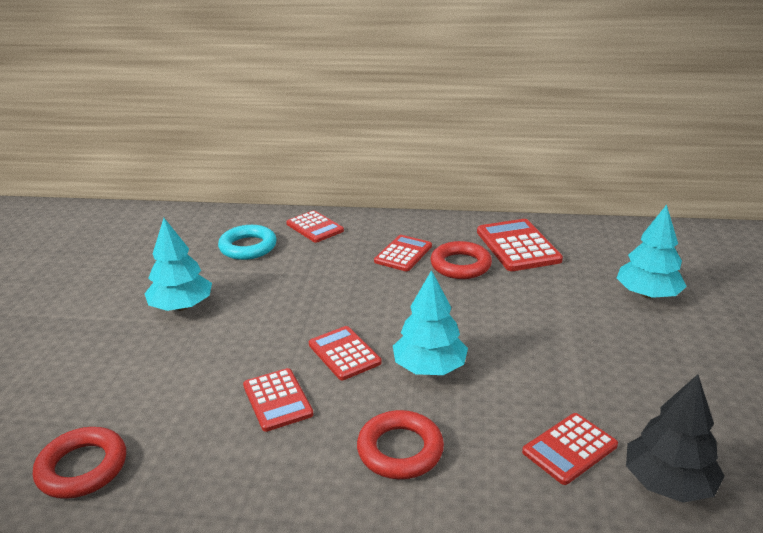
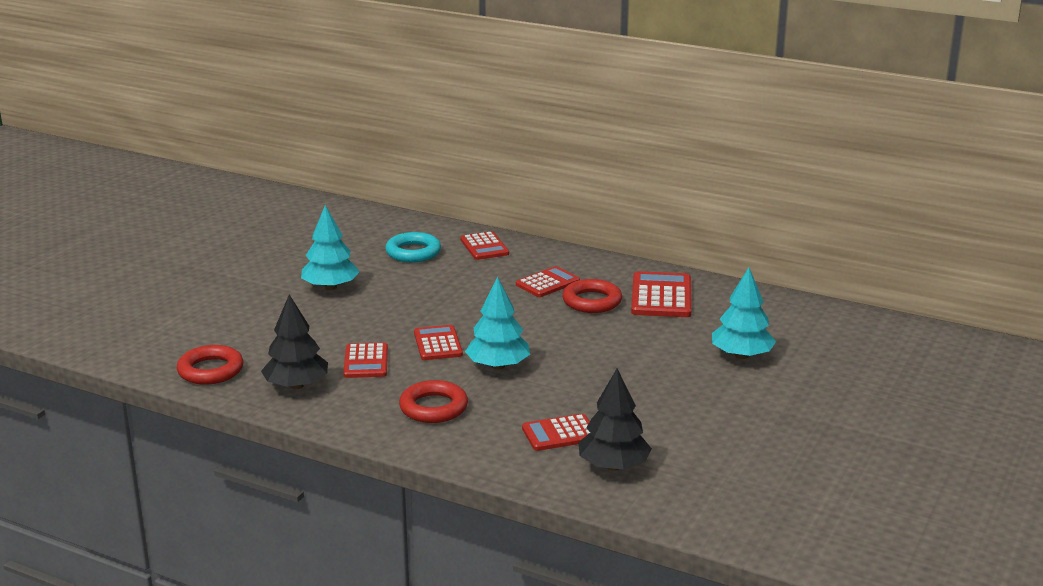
camera: 20 degrees right, 5 degrees down
none -> black tree [261,295,328,389]

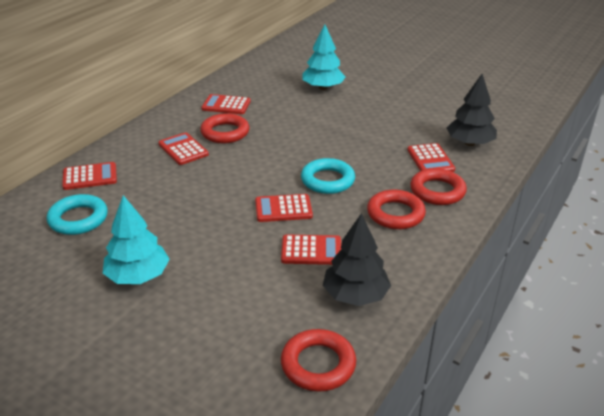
camera: 85 degrees left, 10 degrees up
turquoise tree [465,276,530,370] -> turquoise ring [301,158,355,194]
red calculator [631,271,692,317] -> red calculator [202,94,251,114], size x0.66
none -> red ring [410,168,467,205]

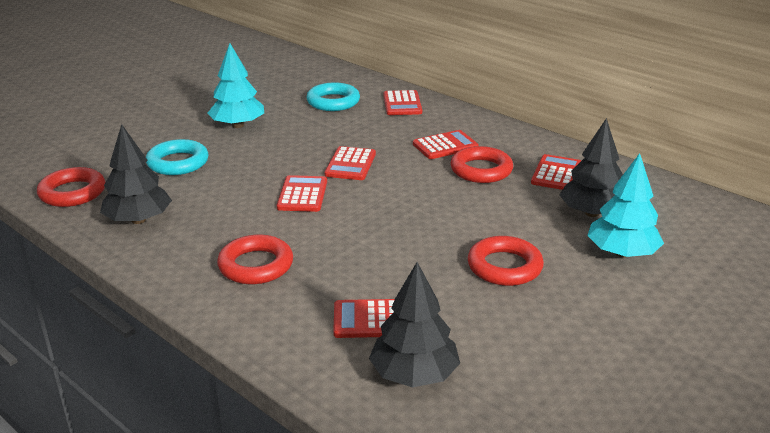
camera: 100 degrees right, 5 degrees down
red calculator [281,234,341,265] -> red calculator moved to [324,146,376,180]
turquoise ring [301,158,355,194] -> turquoise ring moved to [146,139,209,175]
red ring [410,168,467,205] -> red ring moved to [468,236,544,286]
none -> black tree [560,118,623,217]

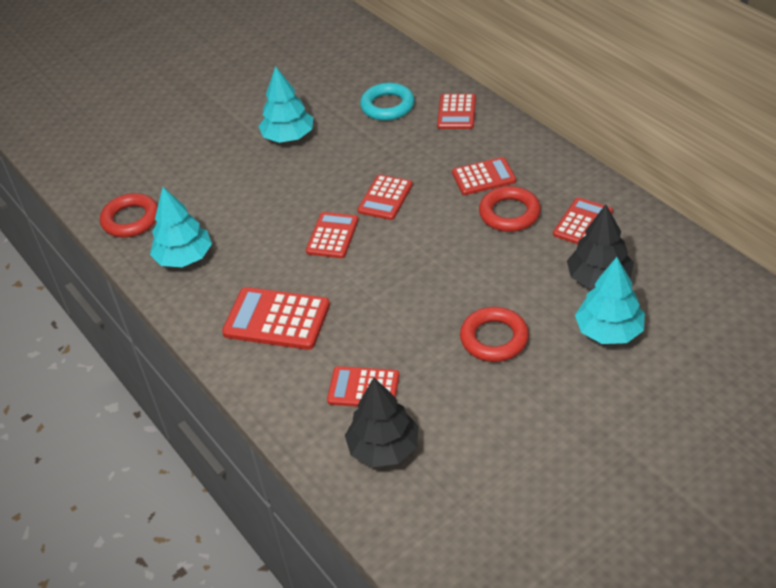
camera: 15 degrees right, 15 degrees up
black tree [100,124,172,224] -> turquoise tree [150,187,212,267]
turquoise ring [146,139,209,175] -> none
red ring [217,235,293,284] -> red calculator [222,287,330,350]

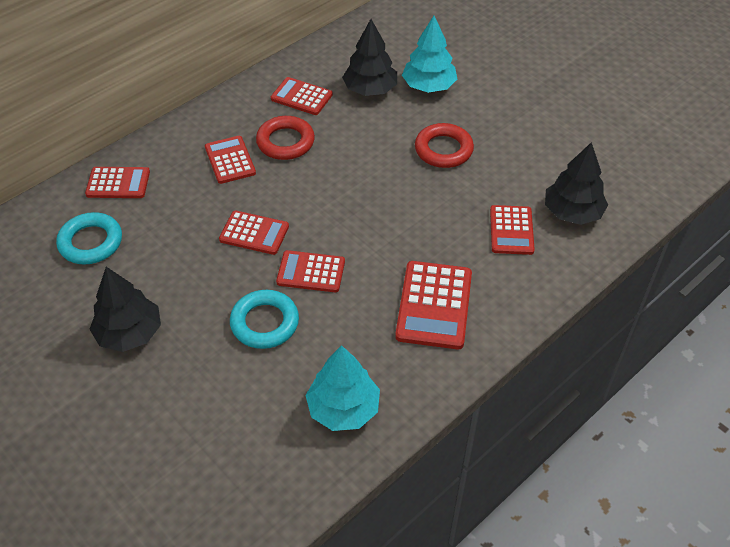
camera: 100 degrees left, 5 degrees up
red ring [100,193,158,238] -> none
turquoise tree [258,66,313,143] -> black tree [89,267,161,352]
none -> turquoise ring [230,290,299,349]

